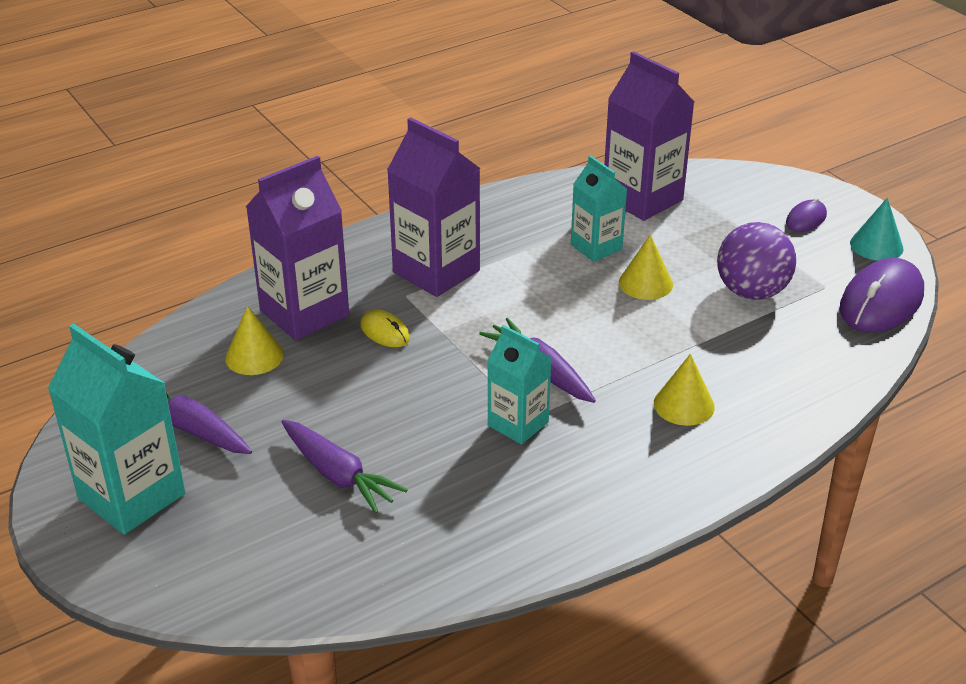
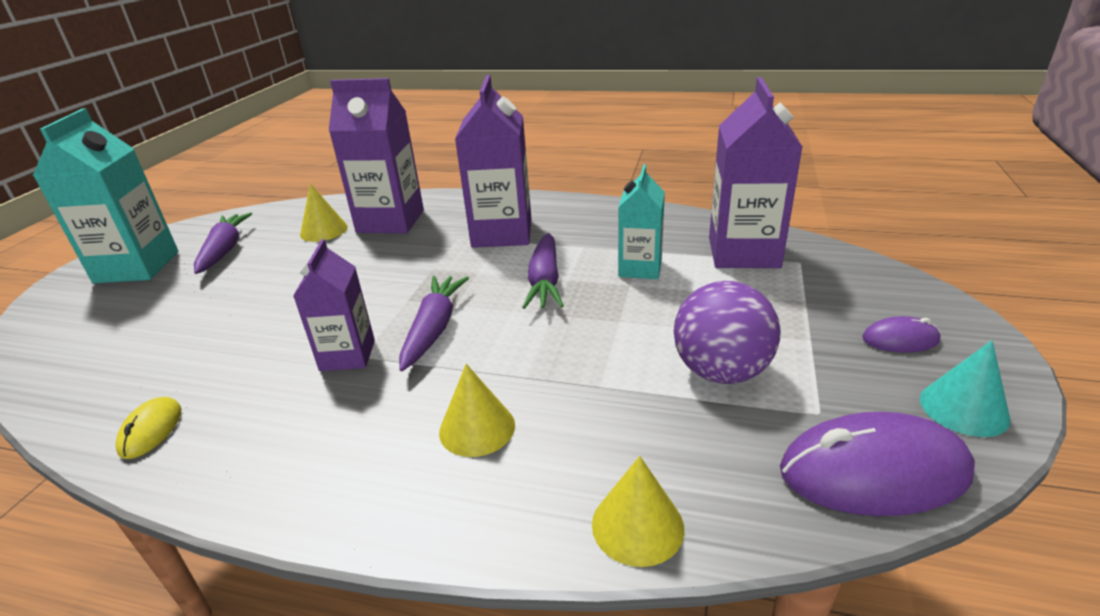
camera: 50 degrees right, 5 degrees down
purple carrot [281,420,408,514] -> purple carrot moved to [522,233,564,309]
yellow mouse [360,310,410,347] -> yellow mouse moved to [115,397,181,459]
turquoise carton [488,325,552,444] -> purple carton [293,239,375,371]
yellow cone [619,234,673,300] -> yellow cone moved to [592,456,684,567]

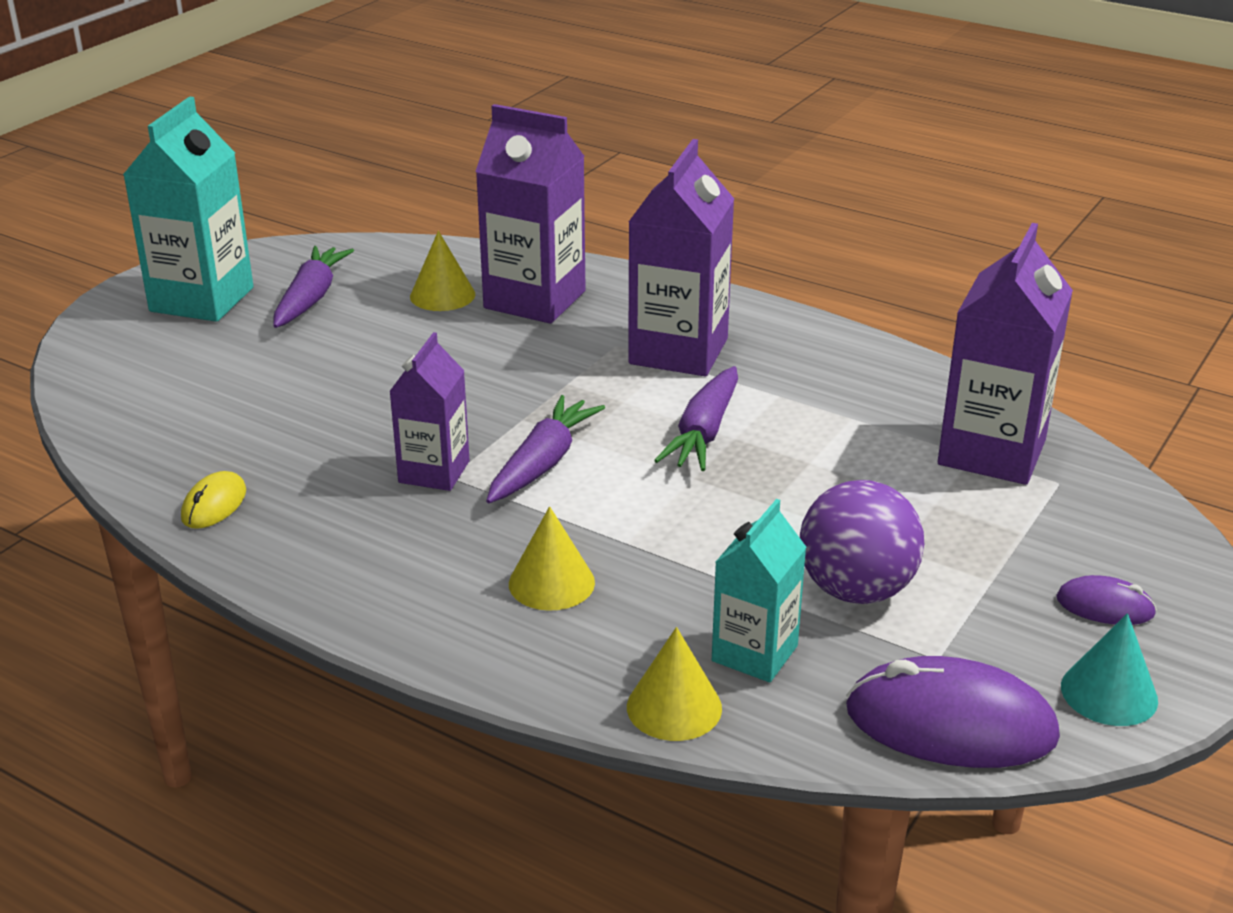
camera: 15 degrees right, 0 degrees up
turquoise carton [618,164,665,279] -> turquoise carton moved to [712,499,806,682]

